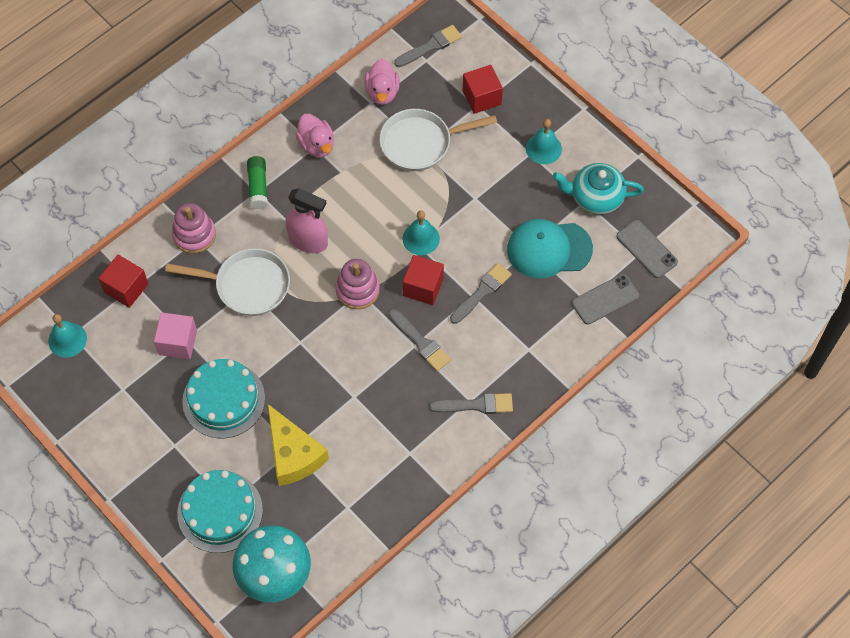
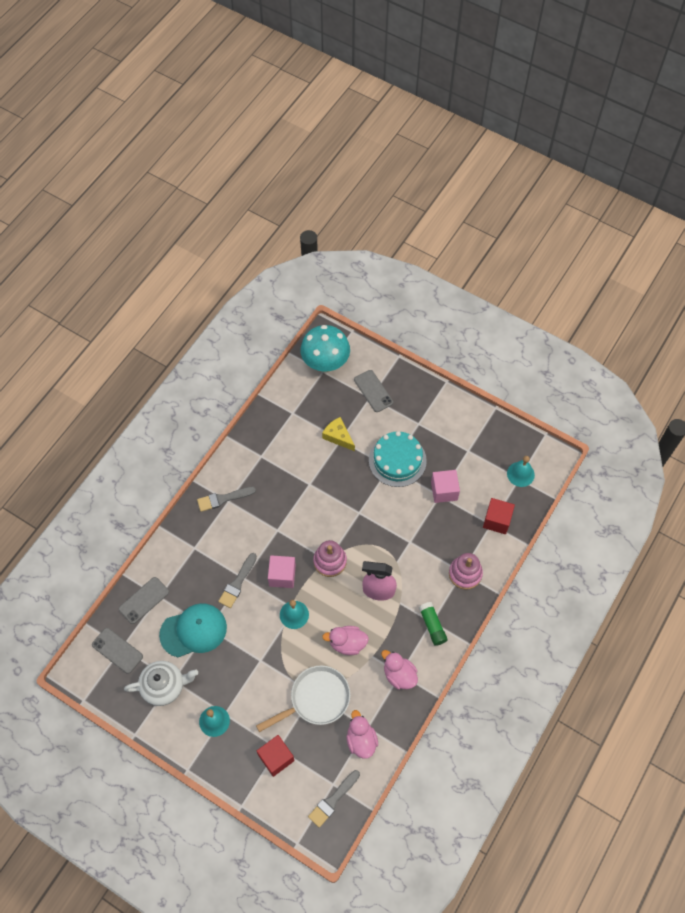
camera: 165 degrees right, 0 degrees up
white pan [165,248,290,316] -> none
turquoise cake [177,470,263,553] -> grey phone [354,370,393,412]
yellow cheese [268,404,329,486] -> yellow cheese [322,417,355,451], size x0.66
grey brush [389,309,451,371] -> none
red cube [403,255,444,305] -> pink cube [268,555,296,588]
turquoise teapot [552,163,644,215] -> white teapot [124,661,198,706]
none -> pink duck [322,626,369,655]

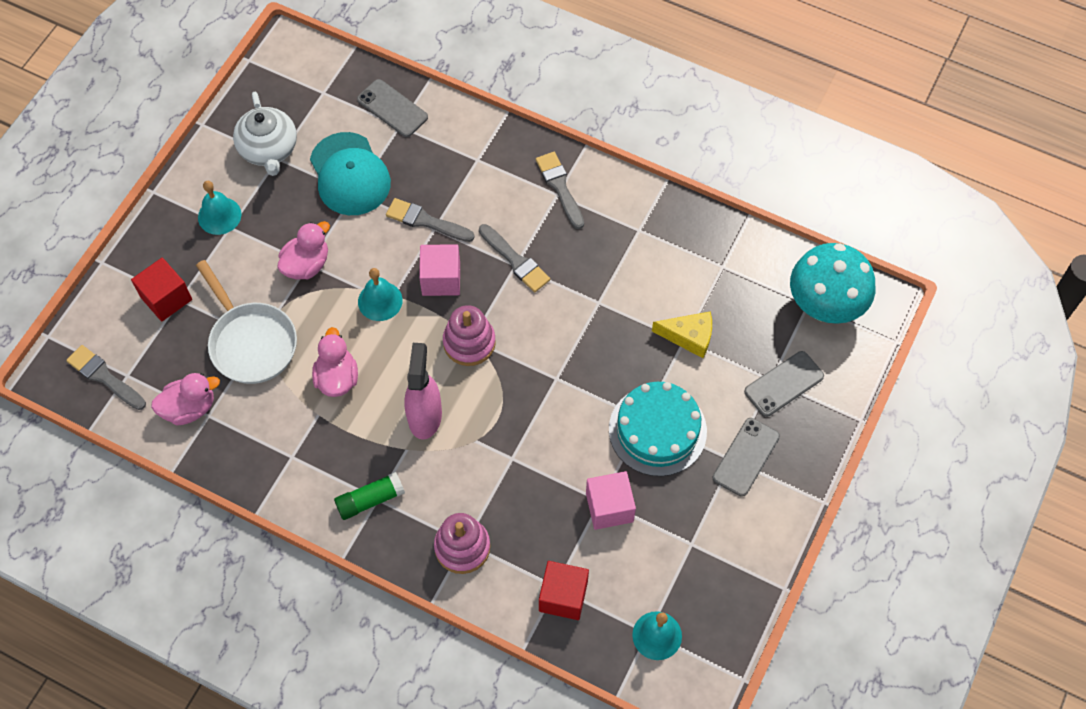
camera: 85 degrees right, 0 degrees up
grey phone [92,628,143,674] -> grey phone moved to [713,418,780,497]
yellow cheese [322,417,355,451] -> yellow cheese turned 60 degrees clockwise [652,311,712,358]
pink duck [381,650,418,690] -> pink duck moved to [278,221,330,280]
none -> grey brush [479,224,550,292]

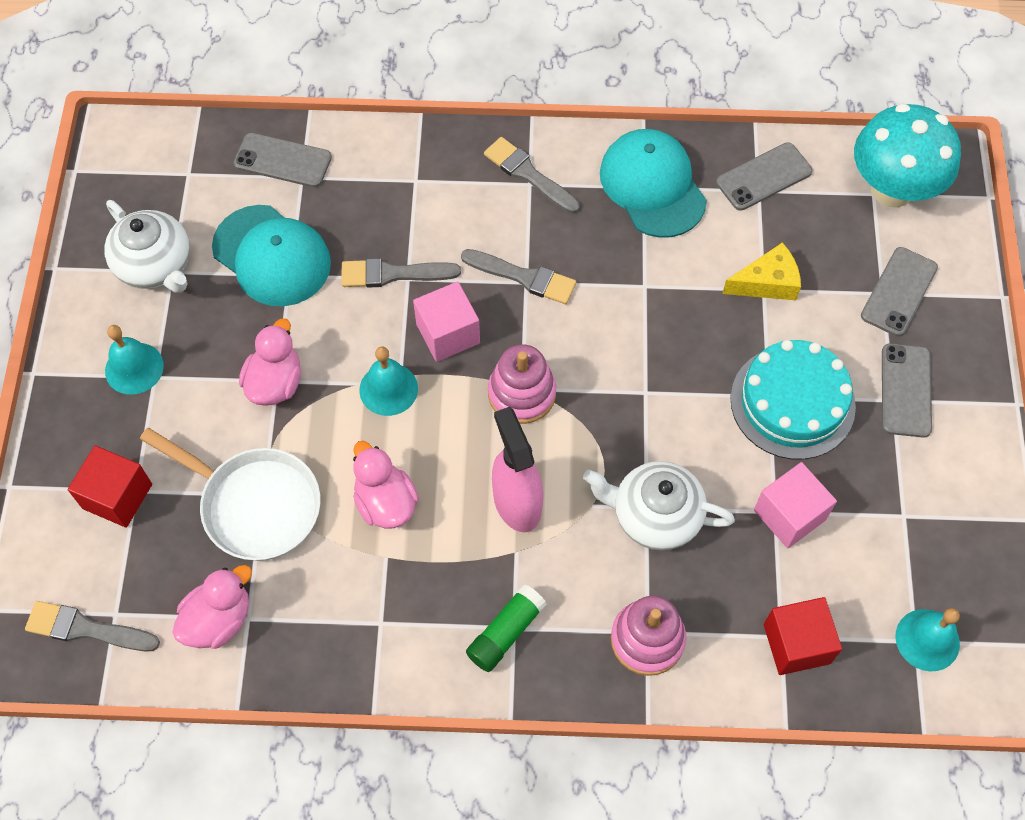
camera: 25 degrees left, 0 degrees up
none -> white teapot [583,461,735,550]
none -> turquoise cap [600,129,707,238]
none -> grey phone [716,143,813,211]

